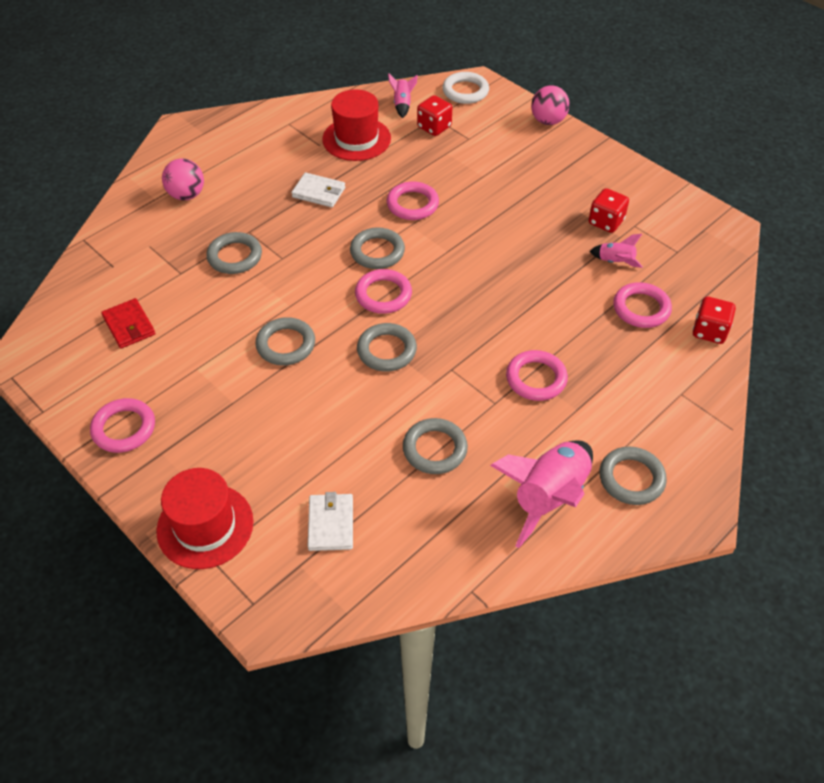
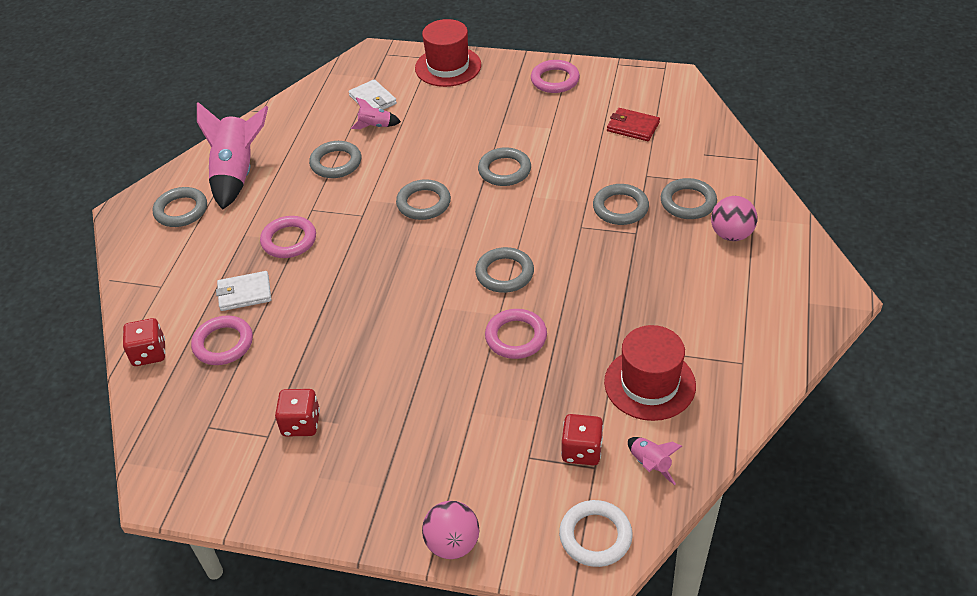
camera: 150 degrees right, 5 degrees down
white wallet [291,173,345,207] -> white wallet moved to [216,271,271,311]
pink ring [355,269,412,314] -> none
pink rocket [590,234,643,268] -> pink rocket moved to [351,97,401,129]
none -> grey ring [661,178,717,219]

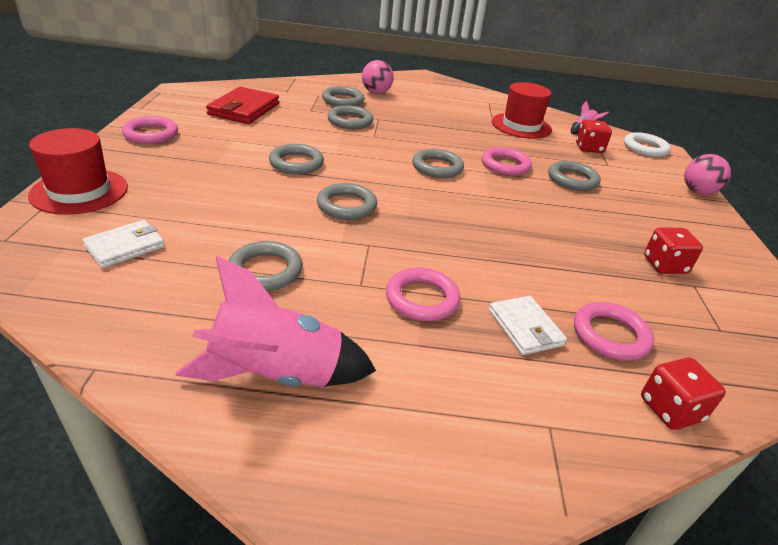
camera: 105 degrees left, 10 degrees down
grey ring [153,187,207,227] -> grey ring moved to [548,161,601,191]
pink rocket [351,97,401,129] -> none
red wallet [607,108,660,141] -> red wallet [206,87,279,124], size x1.58

